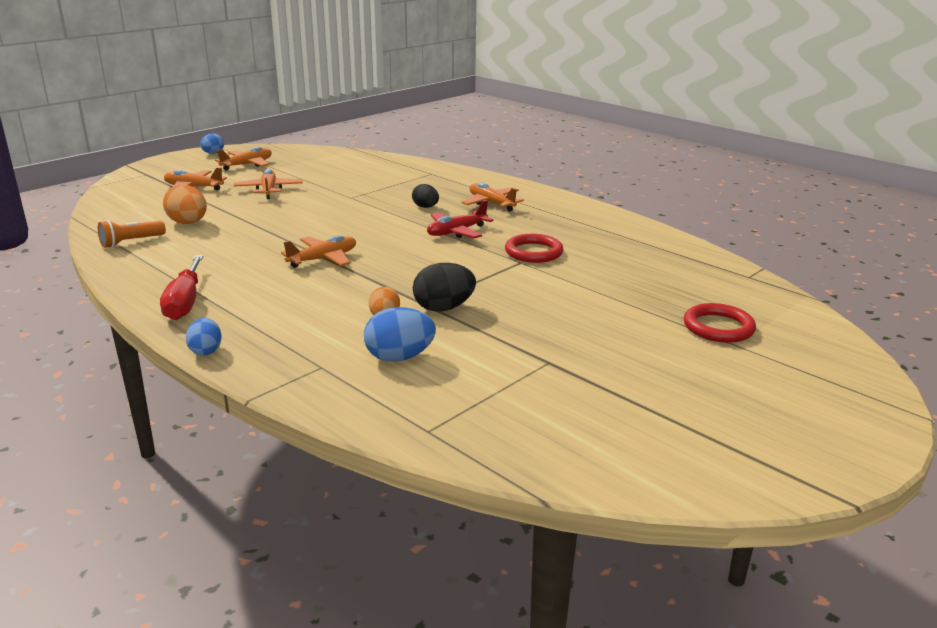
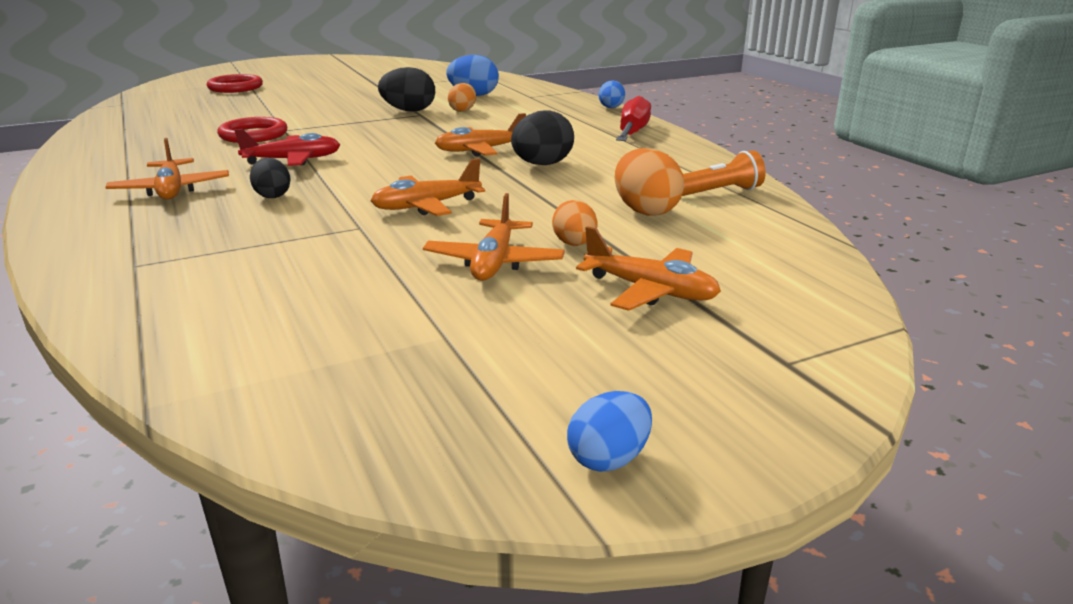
camera: 160 degrees left, 0 degrees up
orange plane [215,147,272,171] -> orange plane moved to [371,158,485,216]
none -> black egg [511,110,574,165]
none -> orange egg [552,200,597,246]

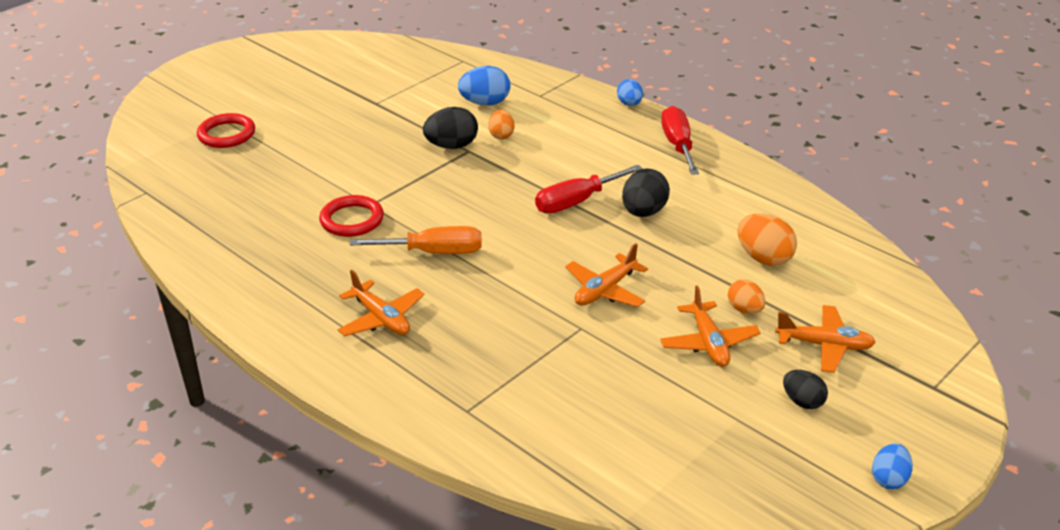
camera: 20 degrees left, 10 degrees up
red plane [234,129,340,166] -> orange screwdriver [350,226,481,254]
black egg [250,158,291,198] -> black egg moved to [783,370,828,409]
orange plane [435,113,526,157] -> red screwdriver [535,165,643,213]
orange flashlight [682,150,766,196] -> none

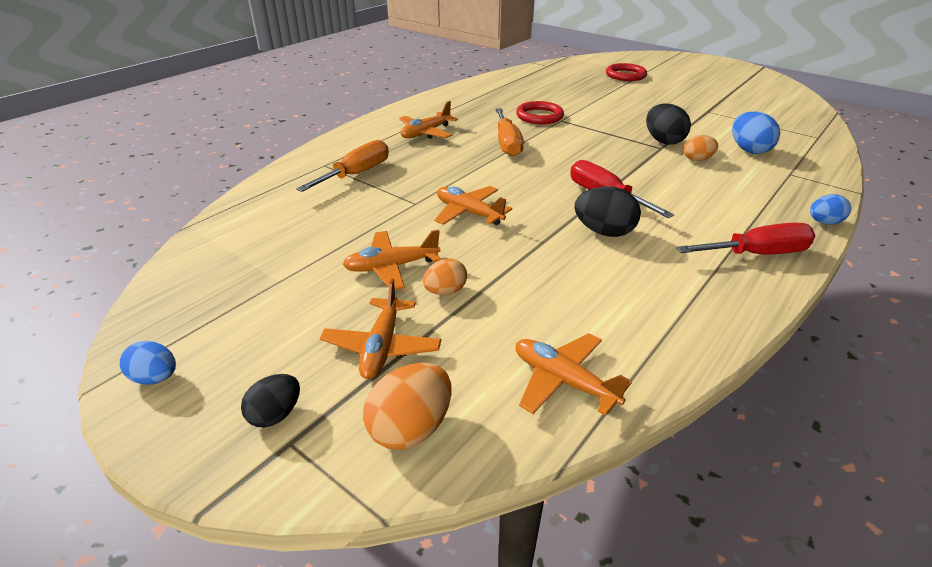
camera: 85 degrees right, 0 degrees up
orange egg [738,214,797,266] -> orange egg moved to [363,363,451,450]
black egg [783,370,828,409] -> black egg moved to [241,374,300,428]
none -> orange screwdriver [296,140,389,192]
none -> orange plane [515,333,632,416]

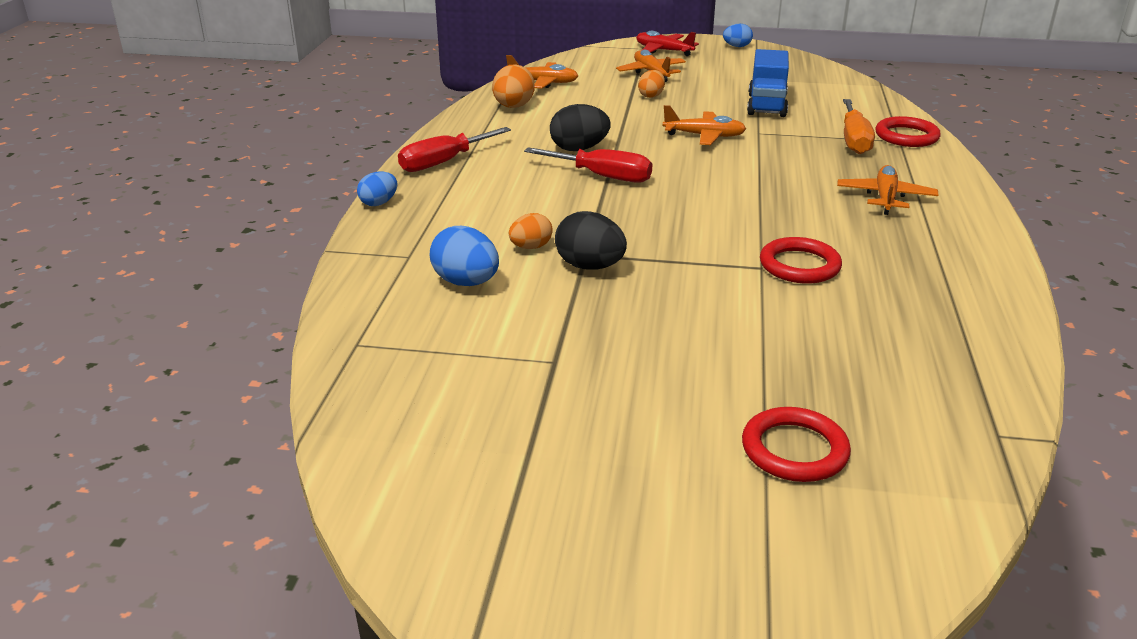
camera: 150 degrees right, 5 degrees down
black egg [241,374,300,428] -> red plane [636,31,699,56]
orange plane [342,230,441,290] -> none
orange egg [363,363,451,450] -> orange egg moved to [492,64,535,108]
orange screwdriver [495,108,524,157] -> none
none -> blue truck [747,49,789,117]
none -> red ring [876,116,941,147]

